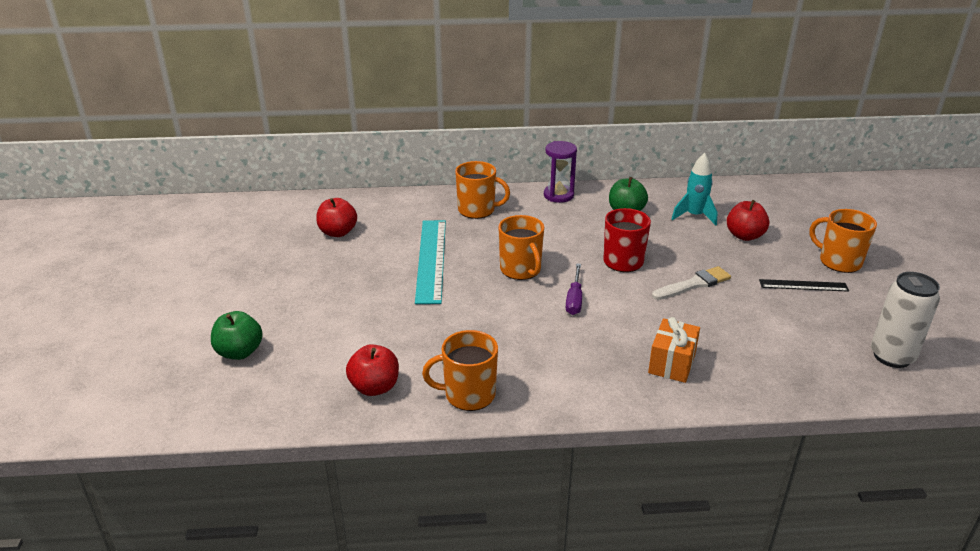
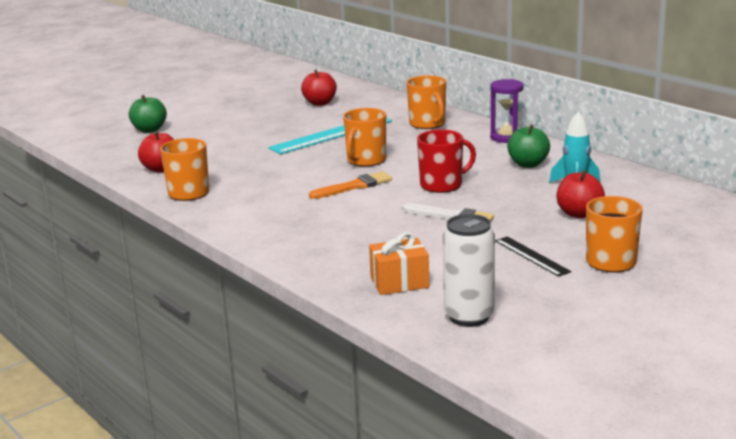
camera: 55 degrees right, 10 degrees down
purple screwdriver [566,263,582,315] -> orange brush [309,171,392,199]
orange gift [648,317,700,383] -> orange gift moved to [369,232,429,295]

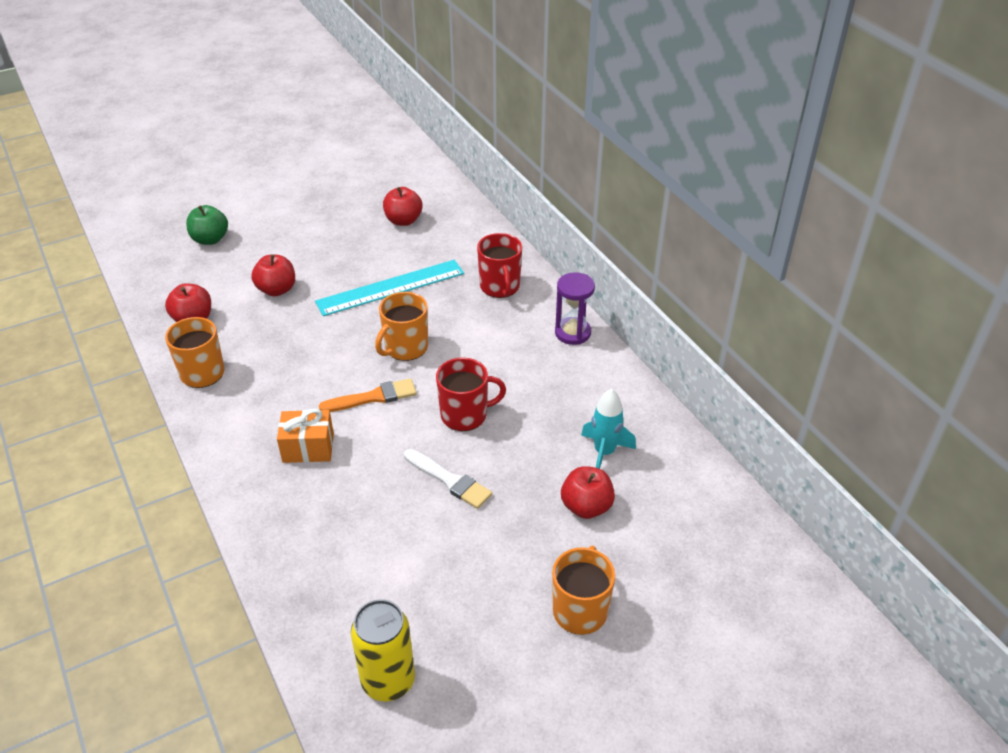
camera: 10 degrees right, 20 degrees up
orange gift [369,232,429,295] -> orange gift moved to [277,409,334,463]
orange mug [407,75,446,129] -> red mug [477,233,522,298]
white can [443,214,495,327] -> yellow can [351,599,415,701]
black ruler [495,236,571,277] -> none
green apple [507,124,550,168] -> none
none -> red apple [251,254,295,296]

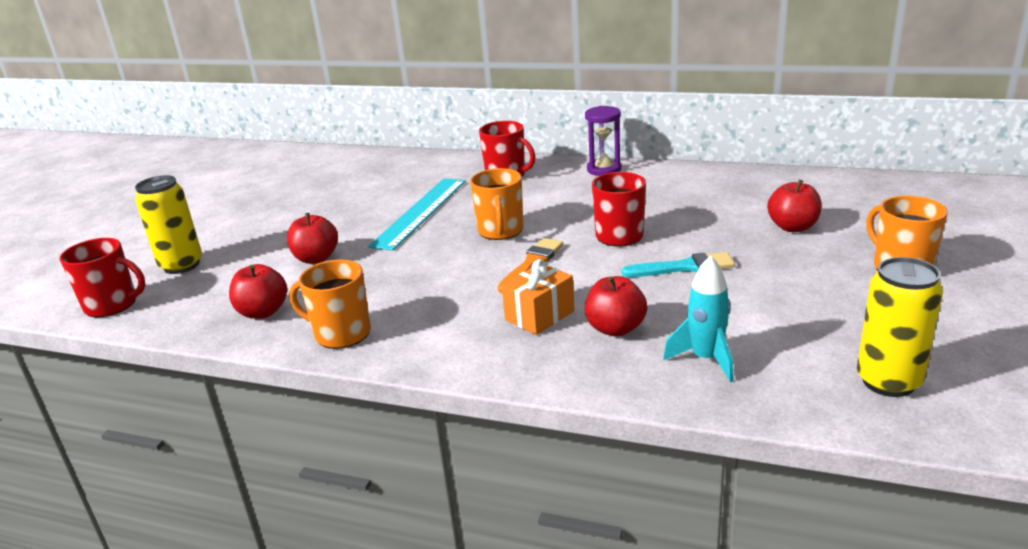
camera: 40 degrees left, 15 degrees down
green apple [186,205,228,245] -> yellow can [135,175,202,274]
red apple [383,187,422,226] -> red apple moved to [585,276,647,337]
white brush [404,449,492,509] -> turquoise brush [622,252,735,277]
turquoise rocket [581,389,636,469] -> turquoise rocket moved to [663,255,734,382]
none -> red mug [59,238,145,318]

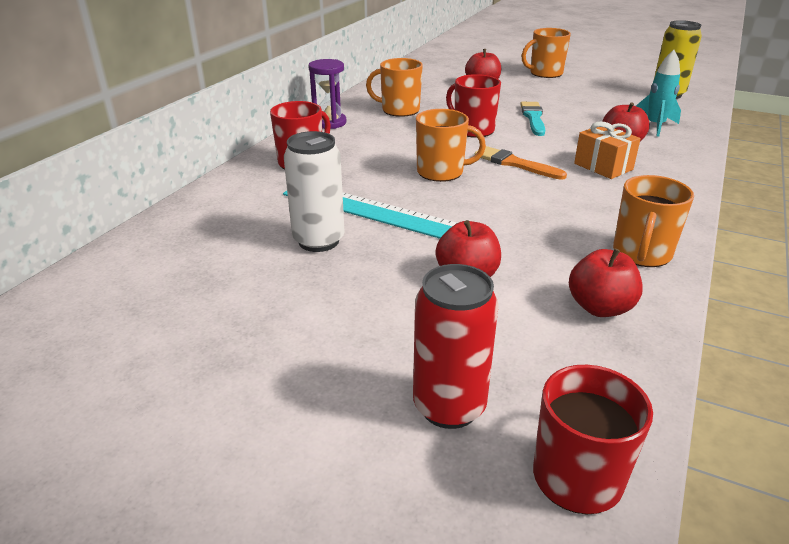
camera: 85 degrees left, 5 degrees up
yellow can [135,175,202,274] -> red can [413,264,499,429]
none -> white can [284,131,345,252]
none -> orange mug [366,58,423,117]

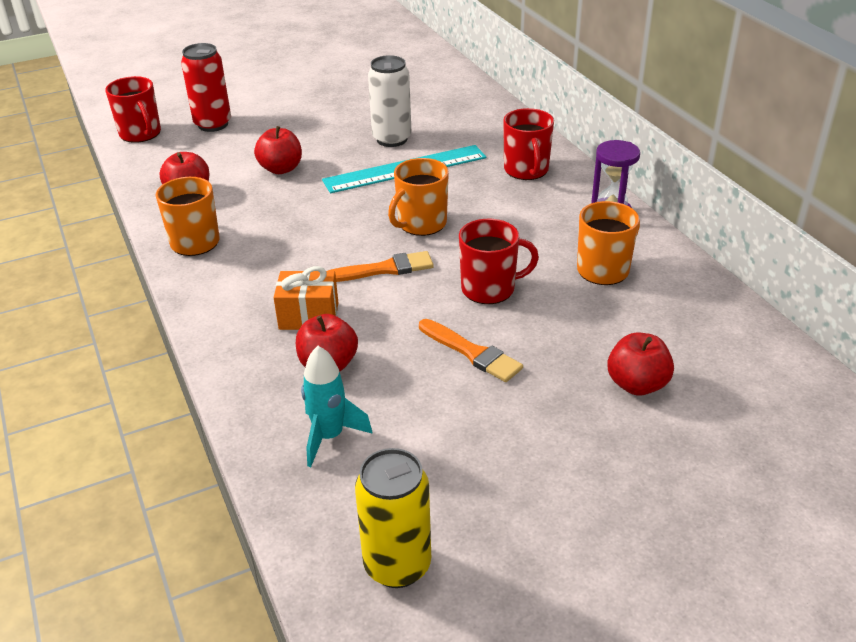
camera: 130 degrees right, 5 degrees up
turquoise brush [520,102,545,136] -> orange brush [419,319,523,382]
orange mug [522,28,571,78] -> none

